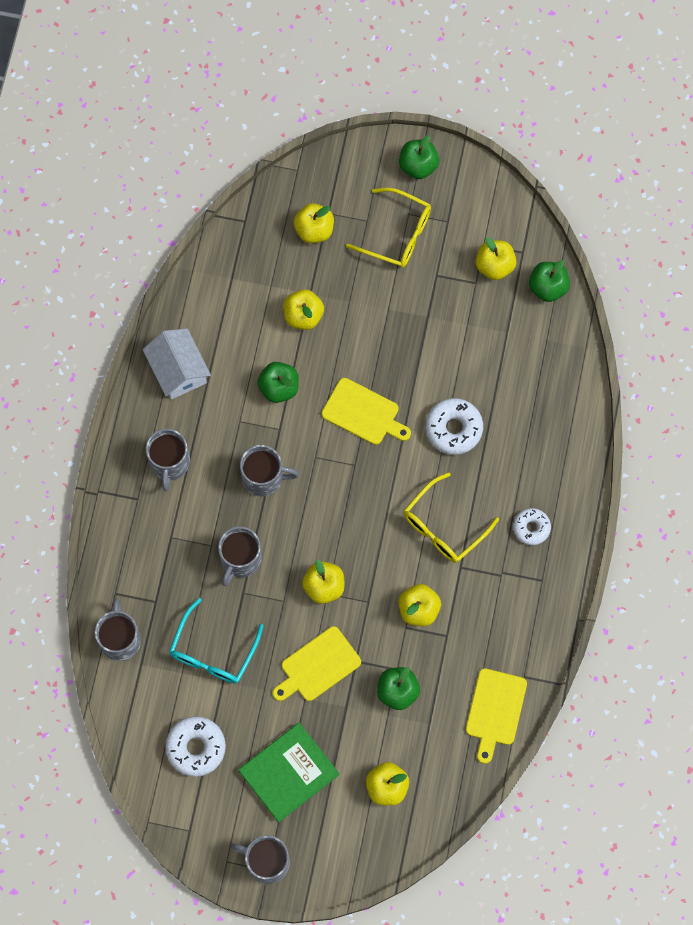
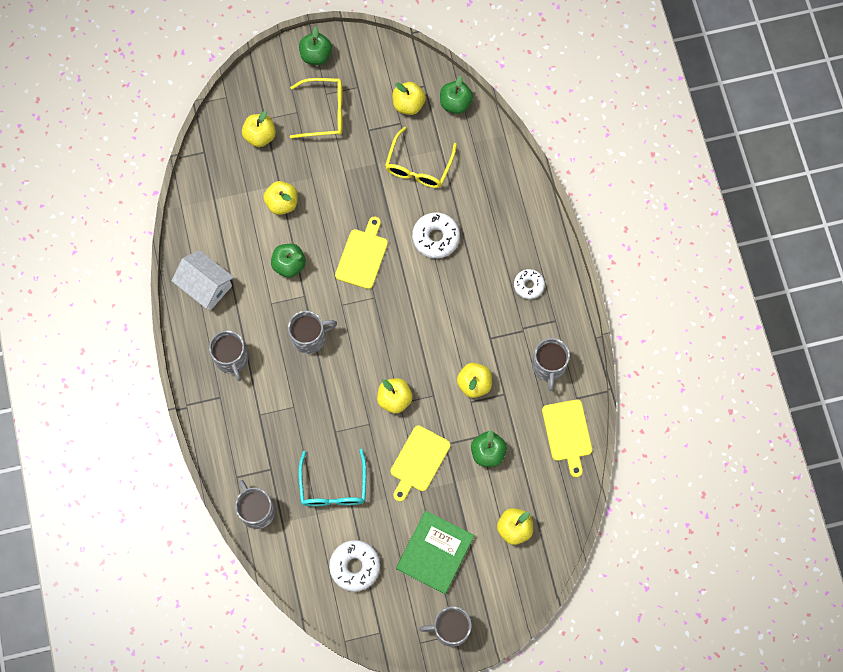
camera: 25 degrees left, 0 degrees up
grey mug [218,526,262,586] -> grey mug moved to [532,338,570,391]
yellow cutting board [322,378,411,445] -> yellow cutting board turned 75 degrees counterclockwise [335,216,388,289]
yellow glasses [404,473,499,563] -> yellow glasses moved to [385,127,457,188]

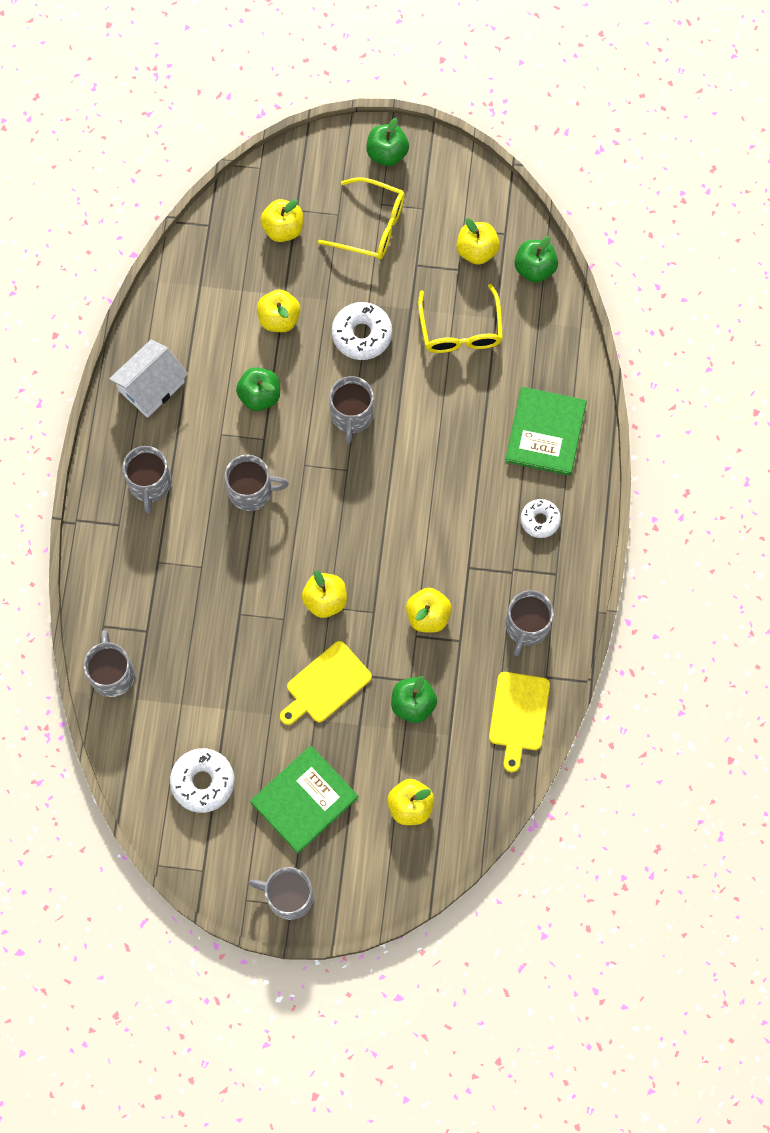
camera: 20 degrees right, 0 degrees up
white house [171,250,234,310] -> white house turned 75 degrees clockwise [109,340,188,418]
turquoise glasses [298,449,366,506] -> none
yellow cutting board [335,216,388,289] -> grey mug [329,376,374,443]
yellow glasses [385,127,457,188] -> yellow glasses turned 45 degrees counterclockwise [418,284,503,353]
white donut [412,212,460,258] -> white donut moved to [332,302,392,360]
none -> green book [505,387,587,476]

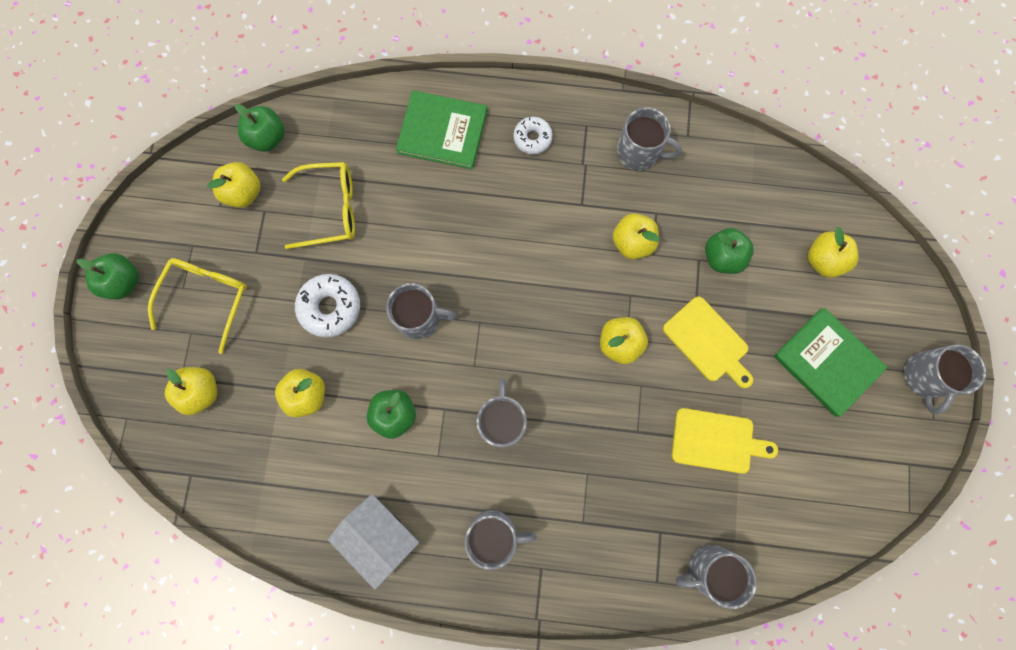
camera: 90 degrees left, 5 degrees up
white donut [170,748,234,813] -> none
yellow cutting board [489,672,550,772] -> yellow cutting board moved to [672,408,778,474]

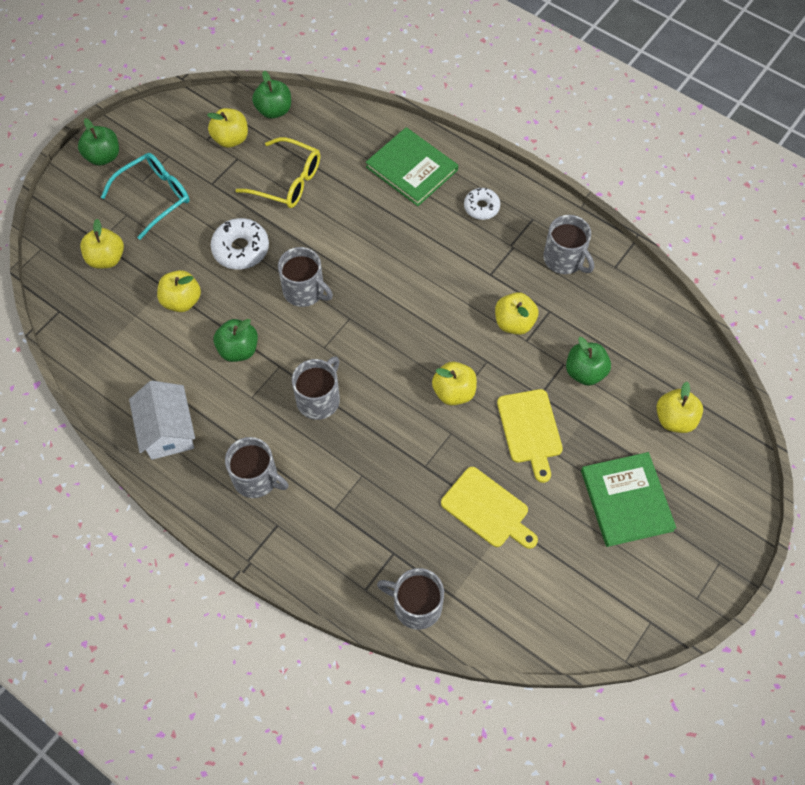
camera: 30 degrees right, 15 degrees down
yellow glasses [148,258,247,354] -> turquoise glasses [101,153,189,240]
grey mug [904,345,986,415] -> none

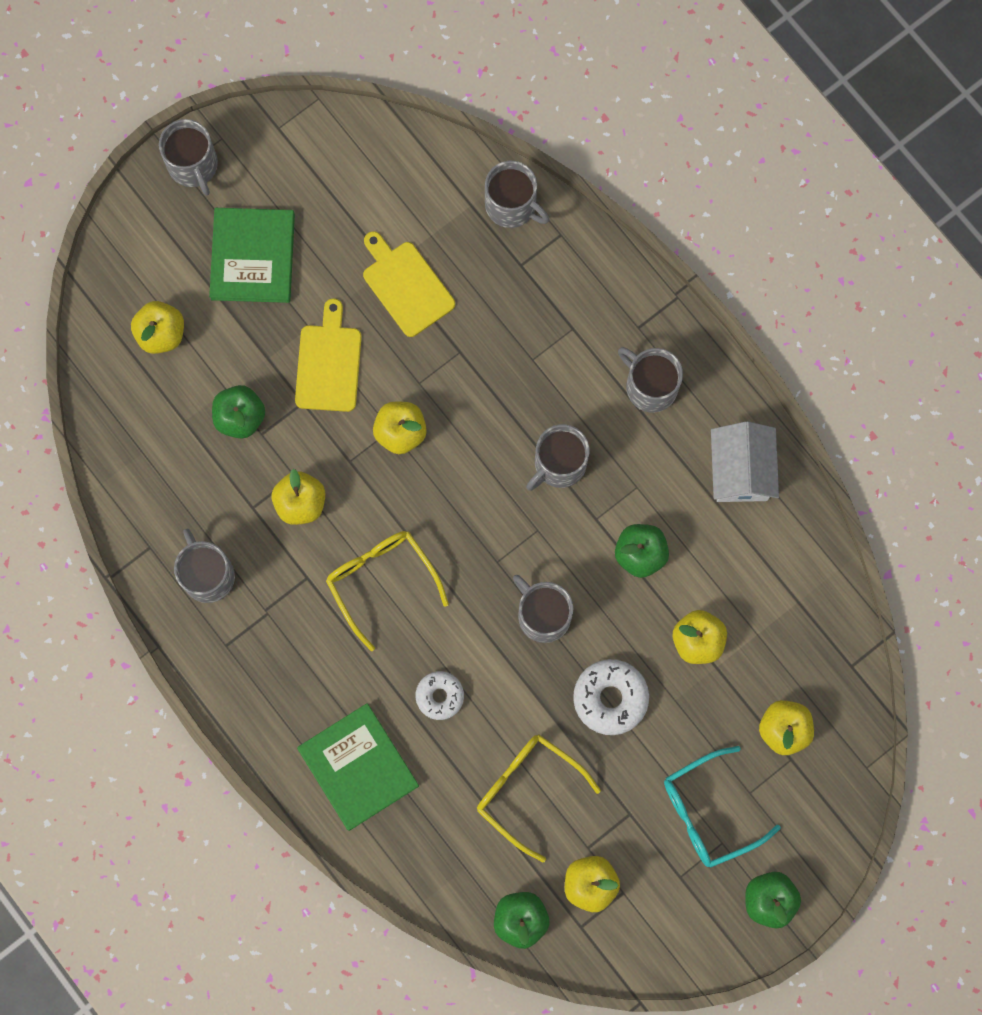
camera: 165 degrees left, 15 degrees up
white donut [464,188,500,220] -> white donut moved to [415,671,464,720]
none -> grey mug [159,119,218,196]
none -> yellow glasses [326,531,449,651]

